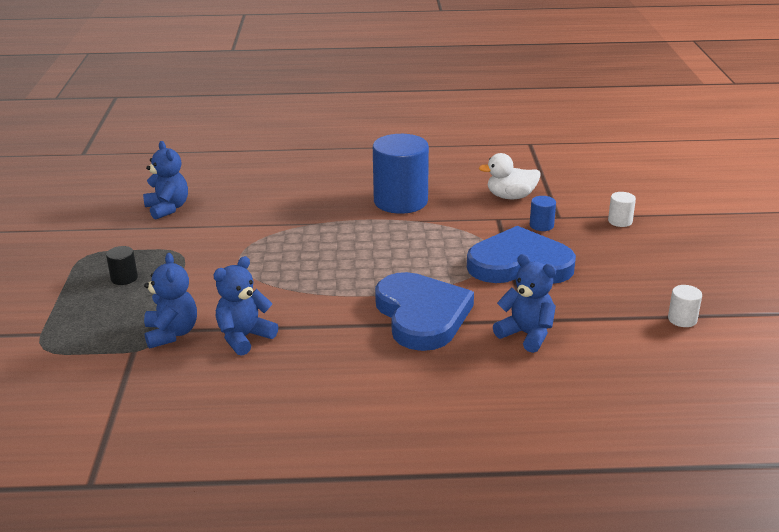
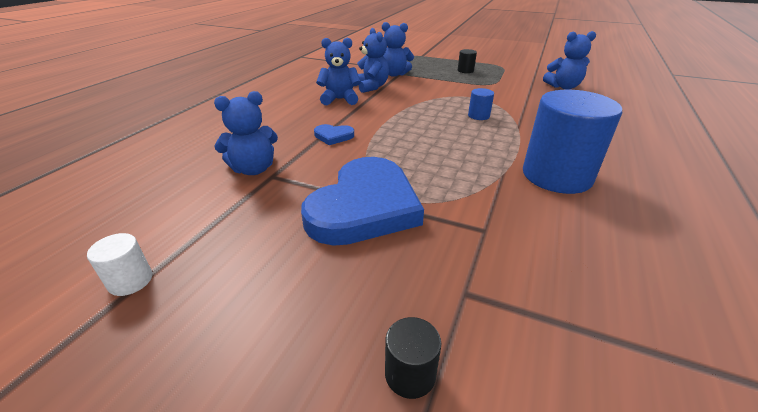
camera: 115 degrees right, 5 degrees up
blue heart [375,272,474,351] -> blue heart [314,124,354,145], size x0.42
white duck [479,153,541,199] -> none
blue cylinder [530,196,556,231] -> blue cylinder moved to [468,88,494,120]
white cylinder [608,192,636,227] -> black cylinder [385,317,441,399]
none -> blue teddy bear [316,38,361,106]

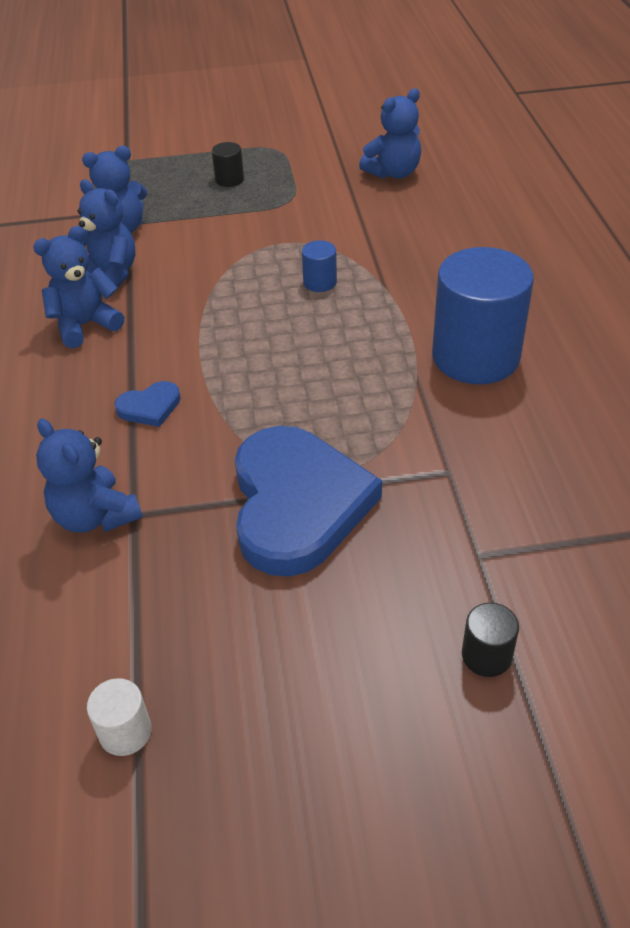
camera: 30 degrees left, 10 degrees up
blue teddy bear [214,91,278,175] -> blue teddy bear turned 105 degrees clockwise [36,419,143,533]

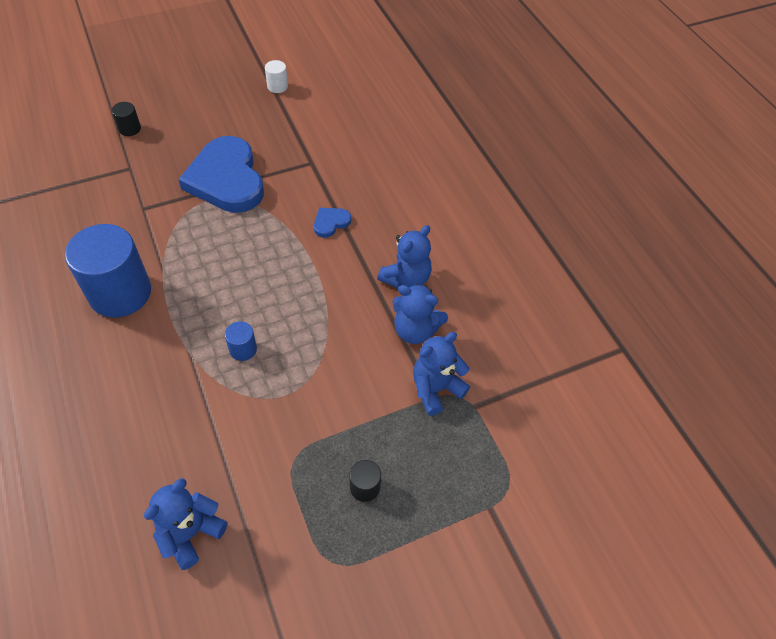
camera: 160 degrees right, 10 degrees up
blue teddy bear [36,419,143,533] -> none

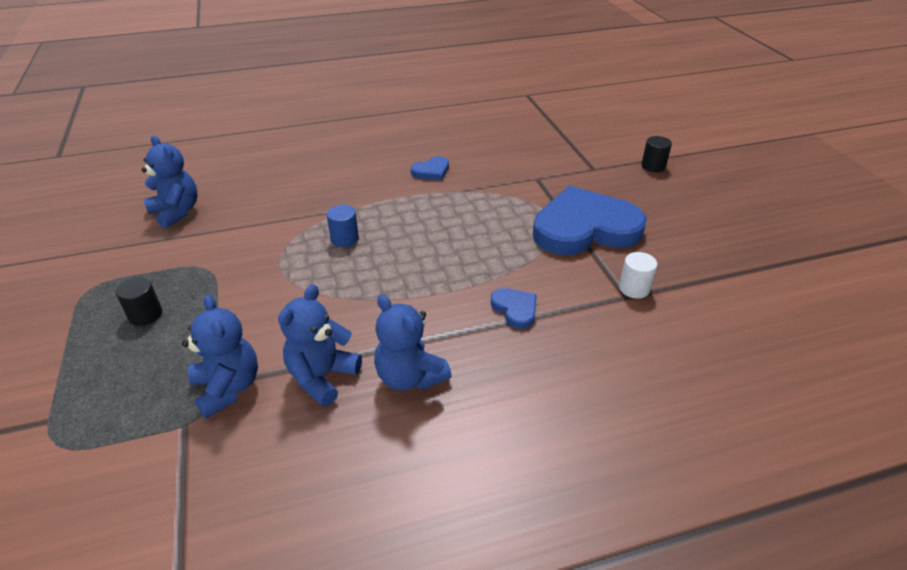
camera: 100 degrees right, 15 degrees down
blue cylinder [65,224,151,318] -> blue heart [411,156,449,180]
white cylinder [265,60,288,93] -> white cylinder moved to [619,252,658,299]

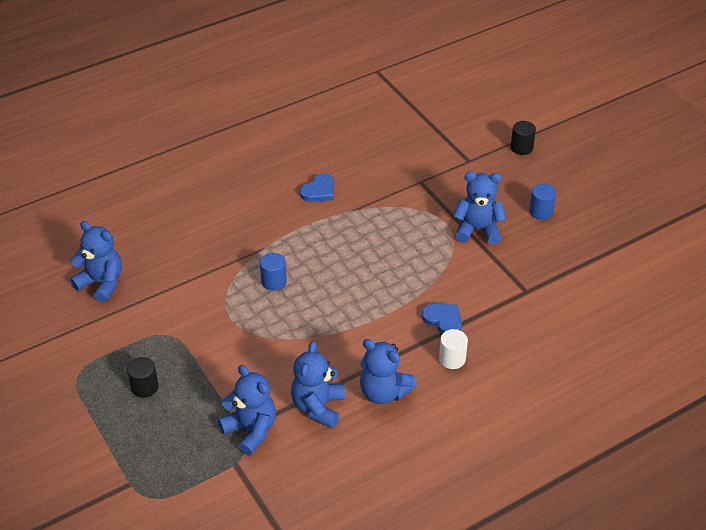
camera: 15 degrees left, 5 degrees up
blue heart [533,186,647,255] -> blue teddy bear [453,172,506,245]
white cylinder [619,252,658,299] -> white cylinder moved to [439,329,468,369]
none -> blue cylinder [529,184,556,220]

